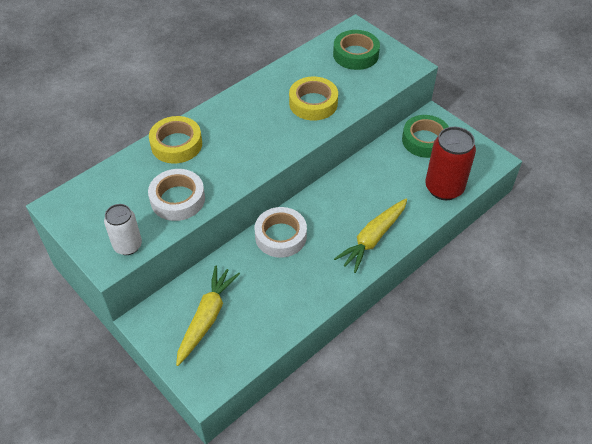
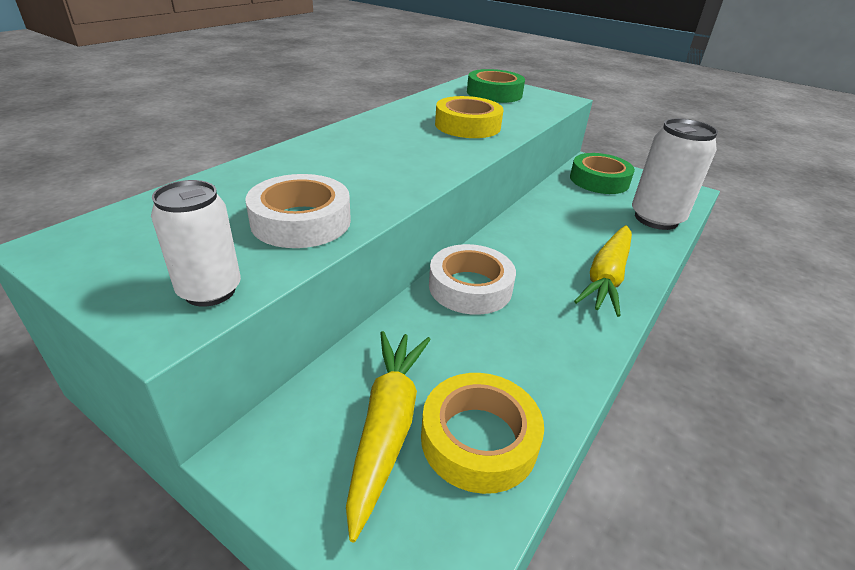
camera: 15 degrees left, 15 degrees down
yellow tape [149,116,202,164] -> yellow tape moved to [421,373,544,494]
red can [425,127,476,200] -> white can [632,118,718,230]

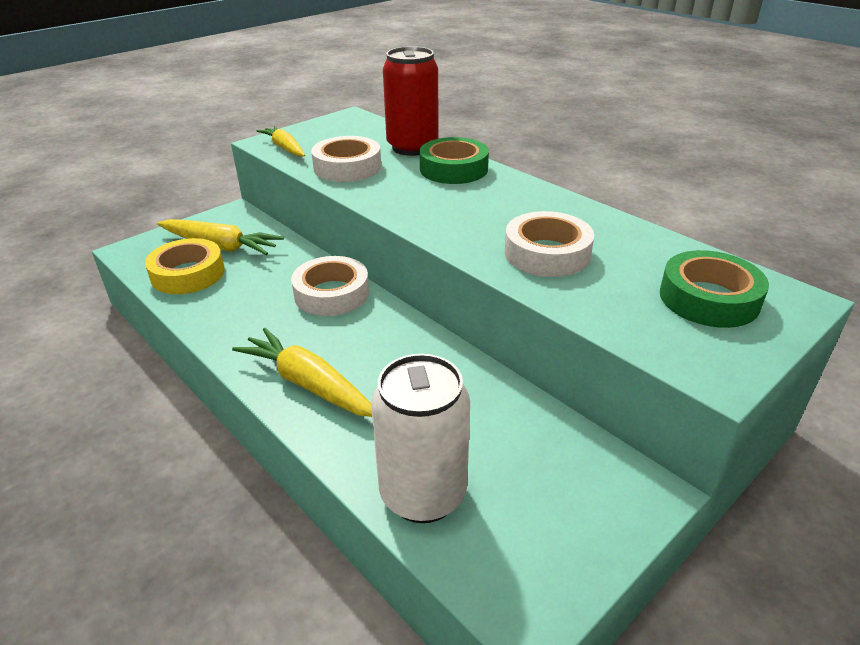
camera: 105 degrees right, 0 degrees up
white can [151,180,241,307] -> yellow carrot [257,126,305,157]
yellow tape [435,96,503,138] -> white tape [504,211,594,277]
green tape [570,153,635,194] -> green tape moved to [419,137,489,184]
none -> red can [383,46,439,156]

